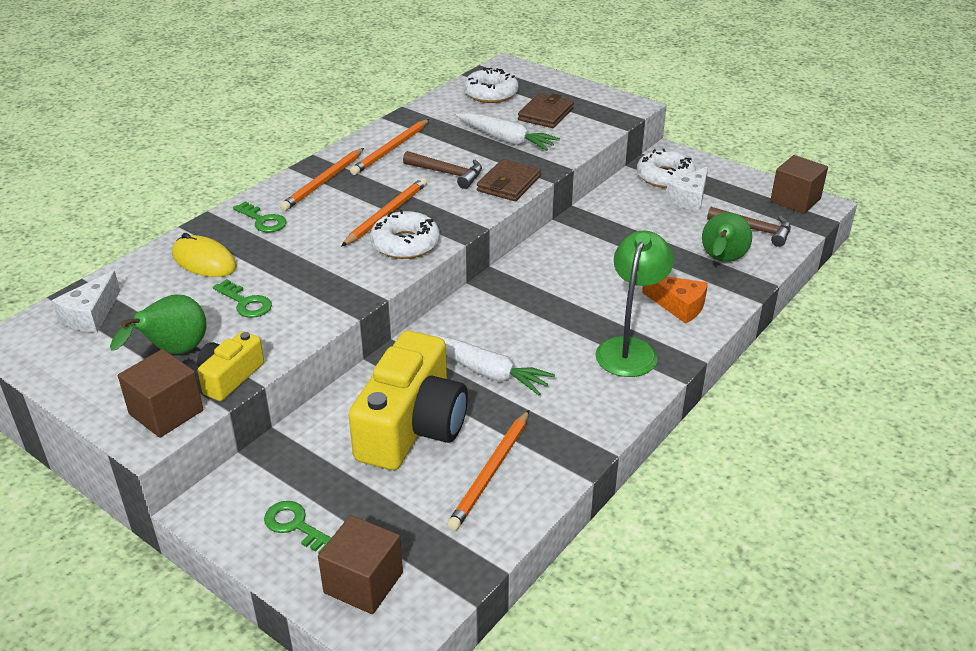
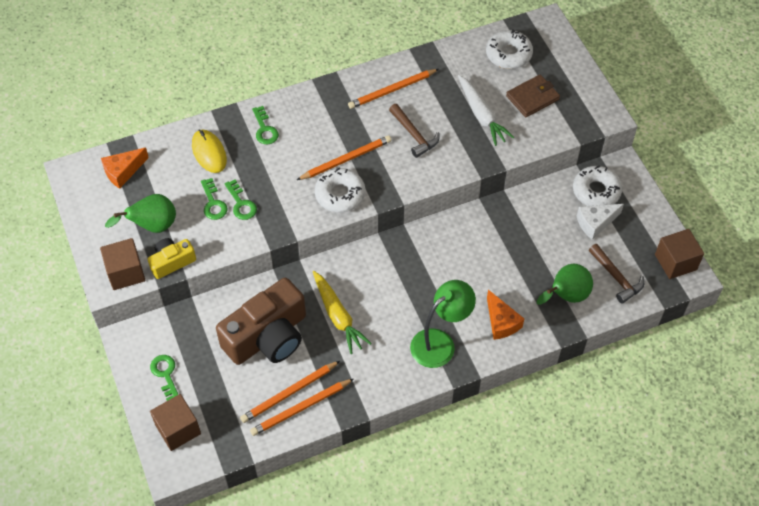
camera: 30 degrees right, 20 degrees up
white cheese [52,270,120,333] -> orange cheese [101,148,149,189]
orange pencil [280,148,364,211] -> orange pencil moved to [250,379,353,436]
yellow camera [348,331,468,470] -> brown camera [216,278,306,365]
white carrot [431,335,555,395] -> yellow carrot [313,271,372,354]
brown wallet [477,159,541,201] -> none
none -> green key [224,179,257,220]

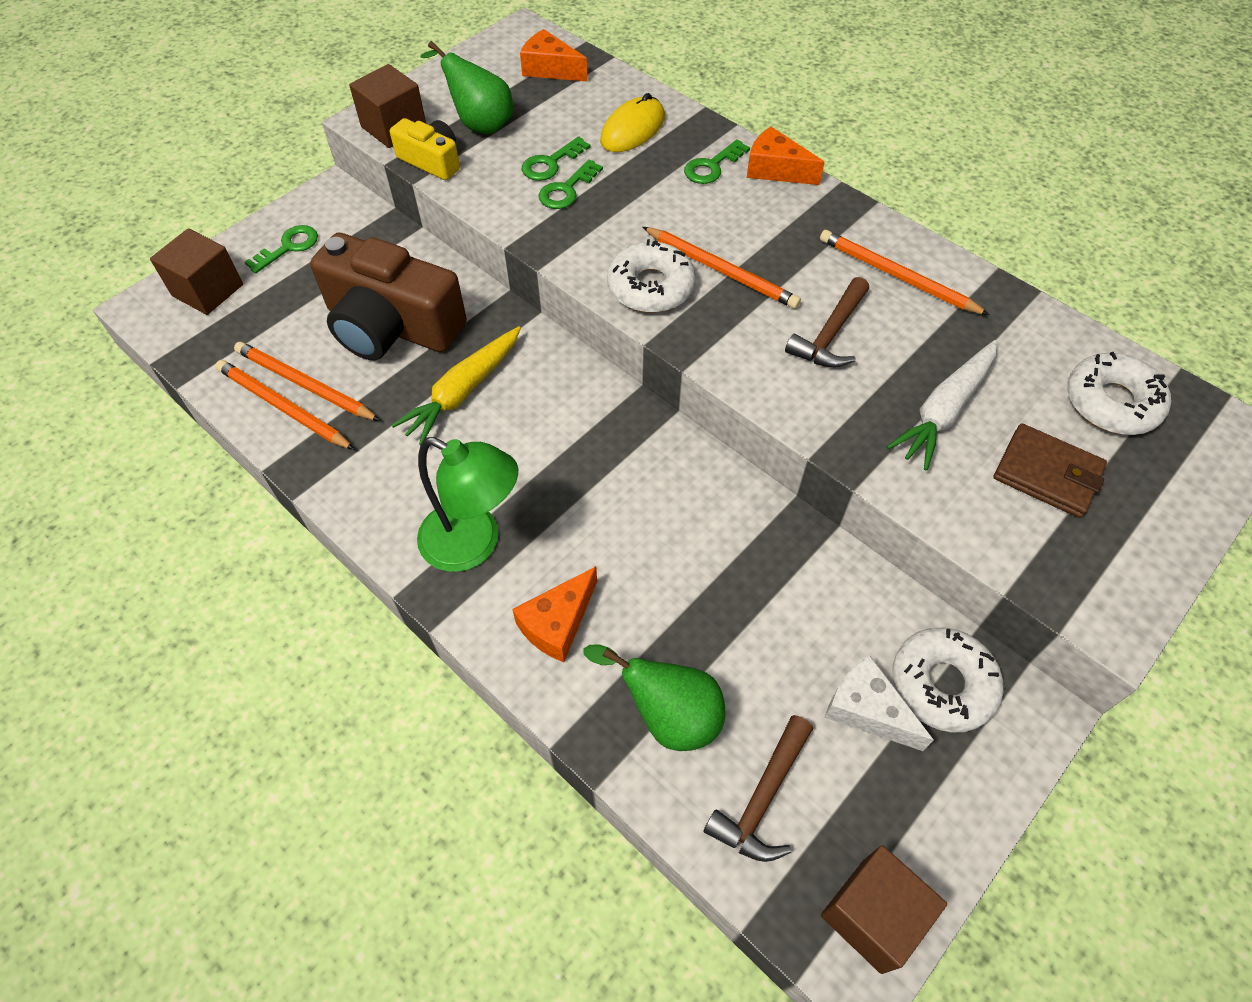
camera: 65 degrees right, 0 degrees up
none -> orange cheese [747,127,825,185]

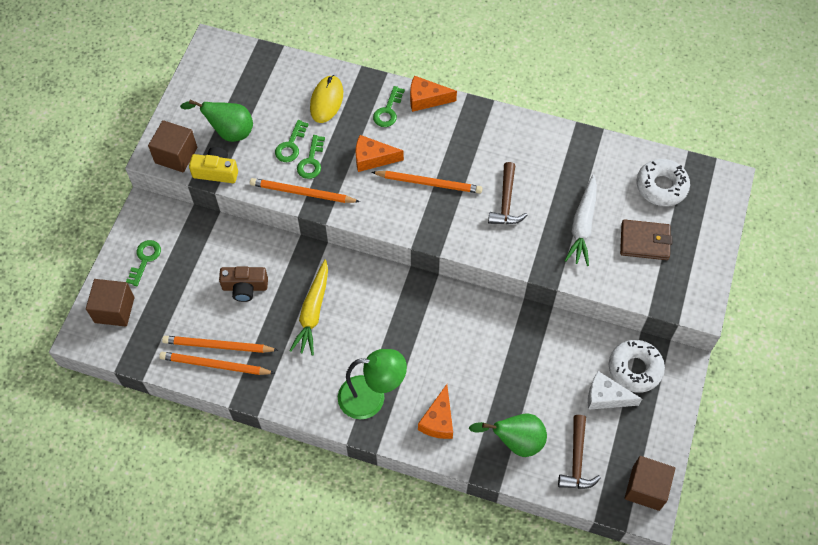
camera: 25 degrees left, 5 degrees up
brown camera [310,233,467,360] -> brown camera [219,267,268,302], size x0.51
orange cheese [520,29,588,82] -> orange cheese moved to [356,135,404,172]
white donut [607,239,696,313] -> none
orange pencil [820,230,989,315] -> orange pencil moved to [250,178,360,203]

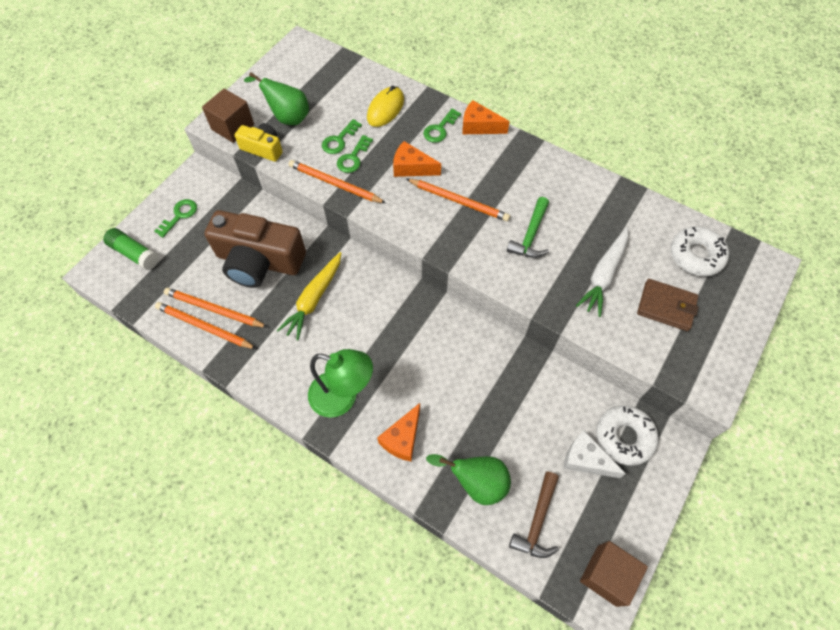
camera: 15 degrees right, 0 degrees up
brown cube [86,279,135,327] -> green glue stick [103,228,159,270]
brown camera [219,267,268,302] -> brown camera [204,210,306,288], size x1.97
brown hammer [488,162,527,224] -> green hammer [507,197,549,258]

